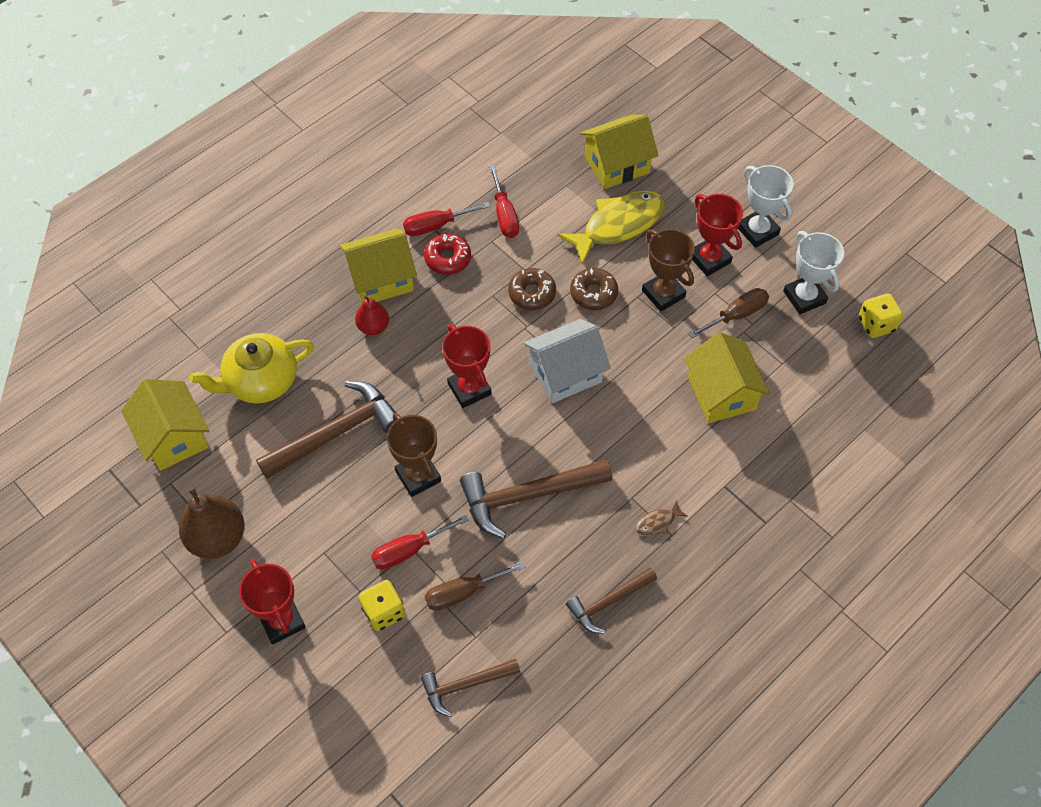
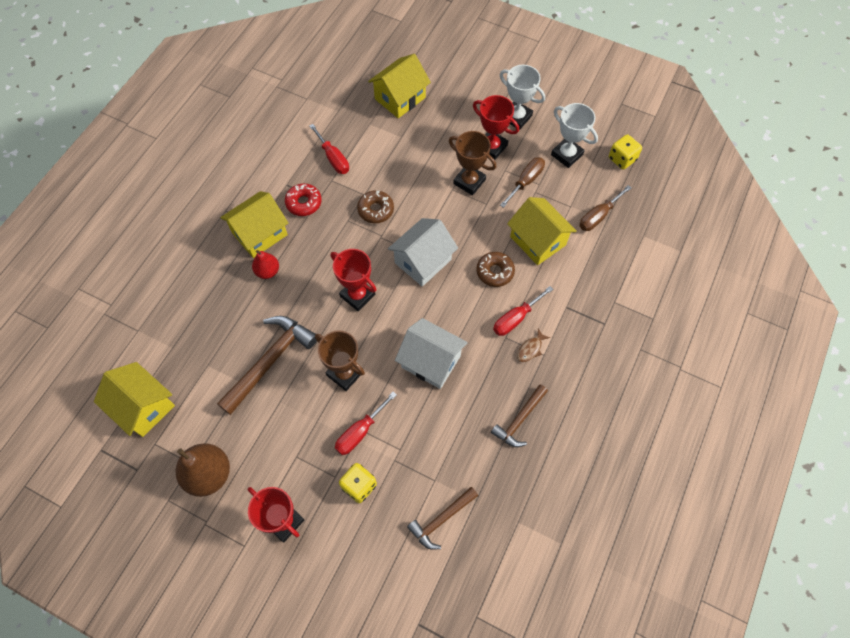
camera: 20 degrees left, 5 degrees up
yellow teapot [189,333,314,404] -> none
red screwdriver [403,202,490,236] -> red screwdriver moved to [493,286,553,336]
brown screwdriver [425,561,526,611] -> brown screwdriver moved to [579,185,631,231]
brown hammer [460,459,612,539] -> white house [395,318,468,389]
yellow fish [557,191,666,265] -> none
brown donut [570,268,618,310] -> brown donut moved to [476,252,515,287]

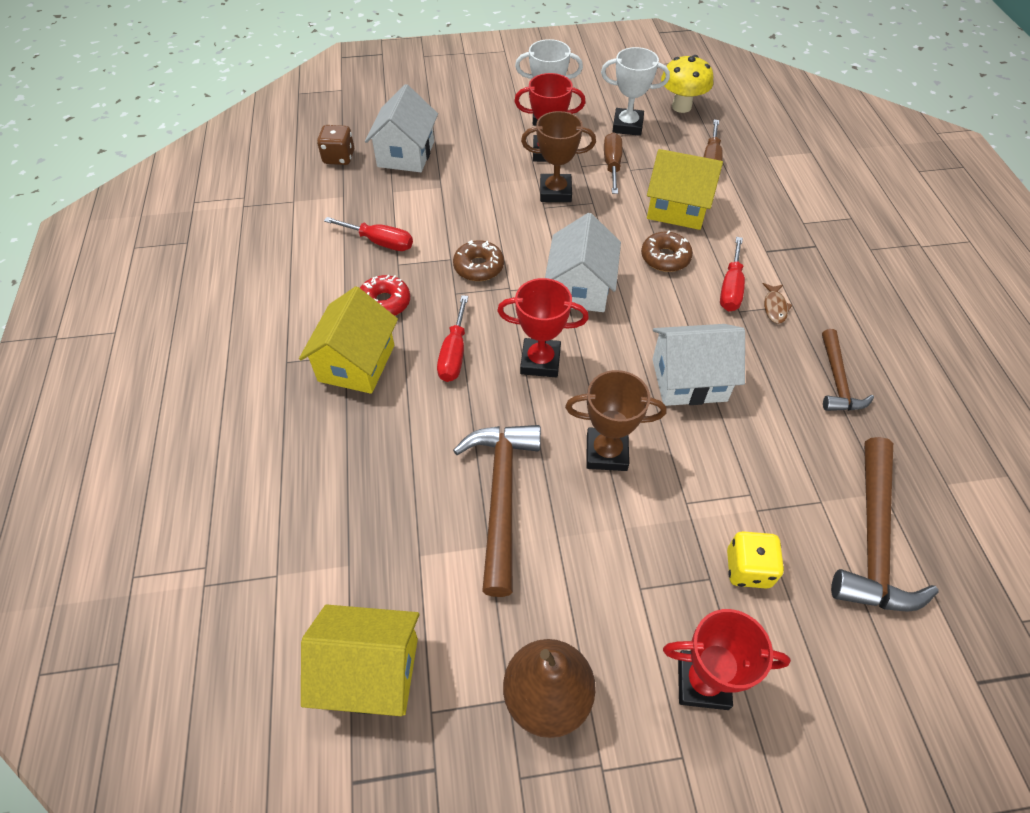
camera: 35 degrees left, 10 degrees down
red pear [252,250,279,279] -> none
red screwdriver [335,392,397,455] -> red screwdriver moved to [437,295,468,382]
yellow house [368,54,431,118] -> white house [365,84,438,172]
brown hammer [407,487,478,550] -> brown hammer [831,437,939,612], size x1.66
yellow dice [609,134,642,169] -> yellow mushroom [661,55,713,113]
none -> brown dice [317,125,354,165]

